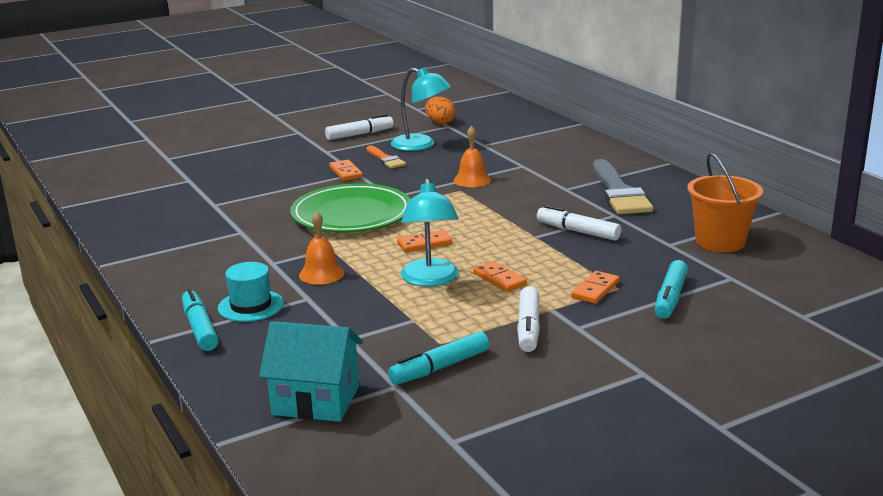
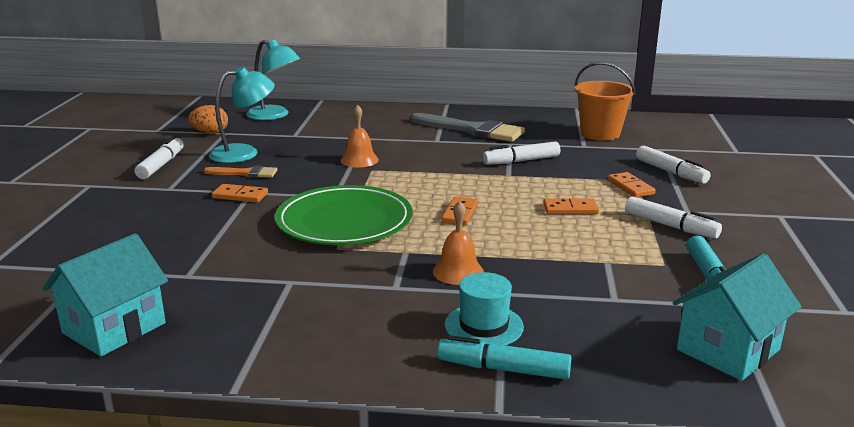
camera: 55 degrees left, 0 degrees up
turquoise lamp [401,178,459,286] -> turquoise lamp moved to [246,39,300,120]
turquoise marker [655,260,688,319] -> white marker [636,146,710,184]
none -> turquoise house [42,233,168,357]

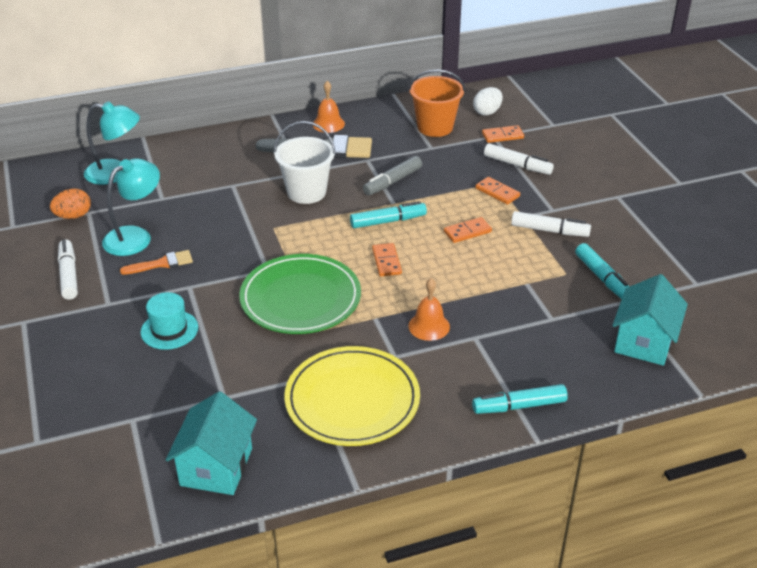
camera: 25 degrees left, 15 degrees up
orange domino [212,184,268,203] -> orange domino moved to [482,125,524,143]
orange bell [341,104,379,167] -> orange bell moved to [313,81,345,133]
turquoise hat [445,272,524,345] -> turquoise hat moved to [141,292,198,350]
white marker [483,141,560,165] -> grey marker [363,156,422,196]
none -> white bucket [274,121,336,204]
none -> yellow plate [284,346,420,446]
none -> turquoise marker [350,201,427,228]
none -> white egg [473,87,503,115]

